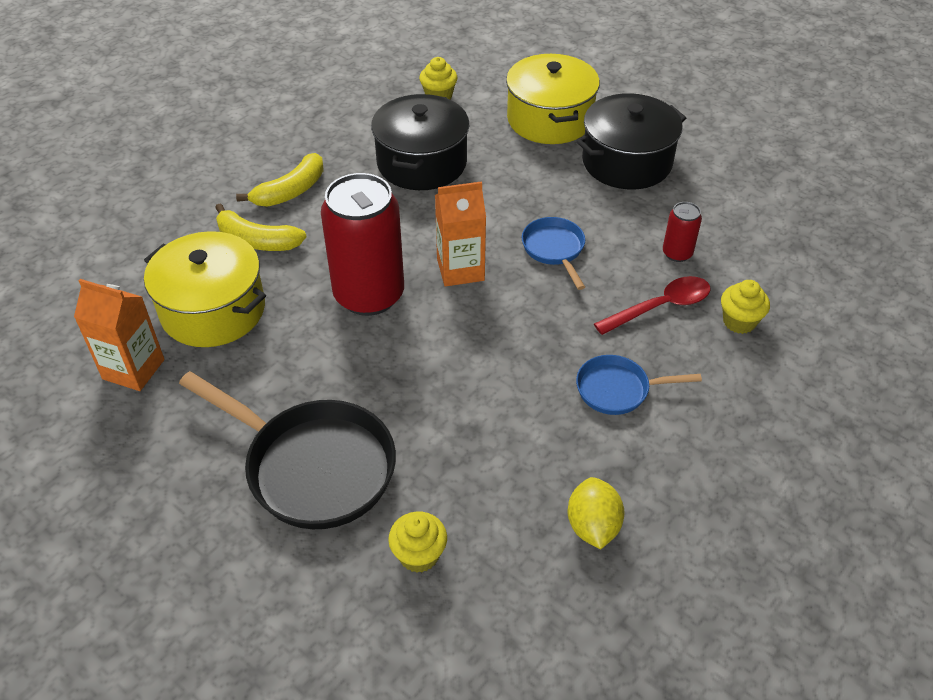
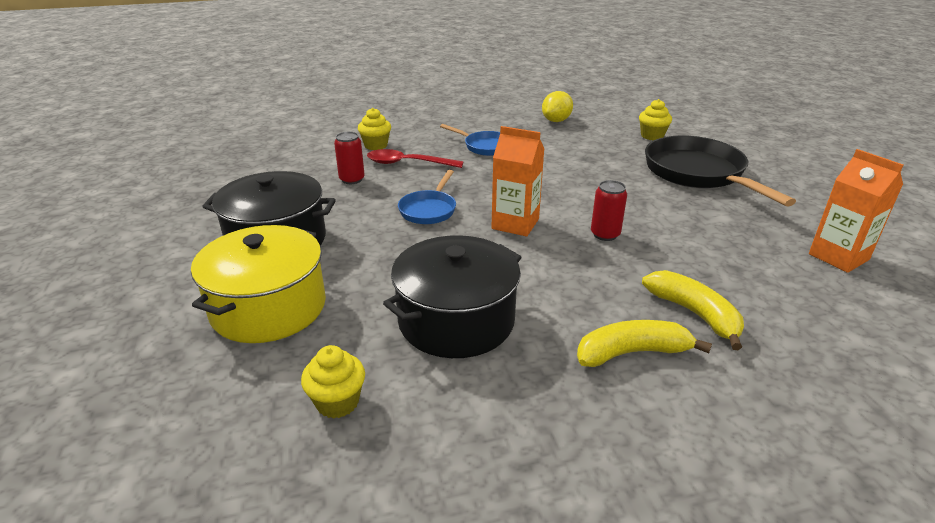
camera: 145 degrees left, 15 degrees down
yellow pot [144,231,266,347] -> none
red can [321,173,404,316] -> red can [591,180,627,241], size x0.45

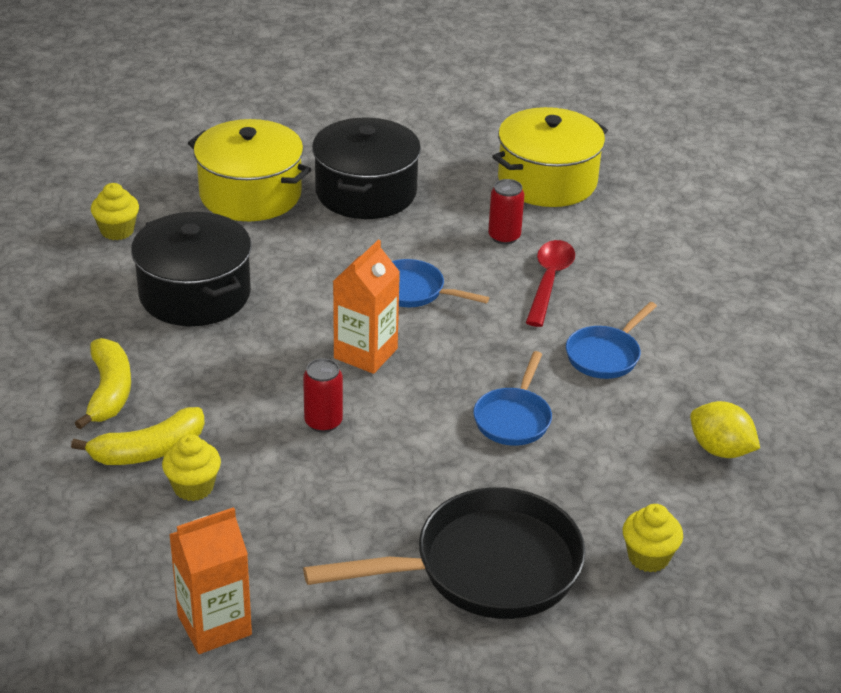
camera: 95 degrees right, 5 degrees up
yellow cupcake [358,108,391,150] -> yellow cupcake moved to [162,434,221,501]
none -> blue pan [473,351,552,446]
none -> yellow pot [492,107,608,207]

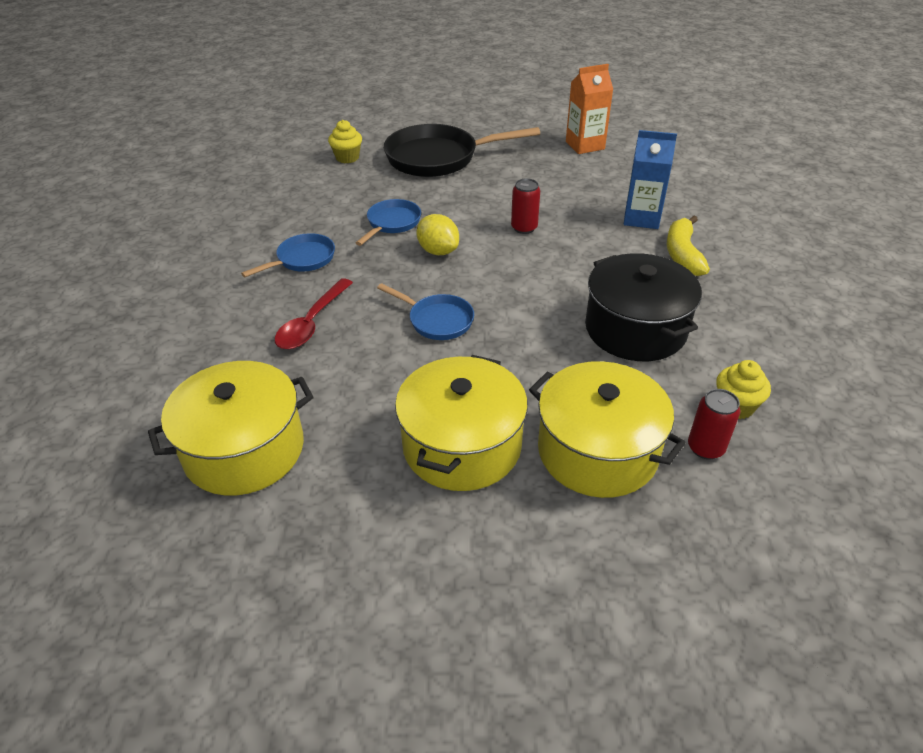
camera: 170 degrees left, 5 degrees up
yellow banana [71,407,205,465] -> blue carton [624,130,677,229]
yellow cupcake [162,434,221,501] -> none
black pot [312,117,421,219] -> yellow pot [395,355,528,491]
orange carton [333,240,400,374] -> none
red can [488,179,525,244] -> red can moved to [688,389,740,459]
yellow lemon [690,401,760,458] -> yellow lemon moved to [416,214,459,255]

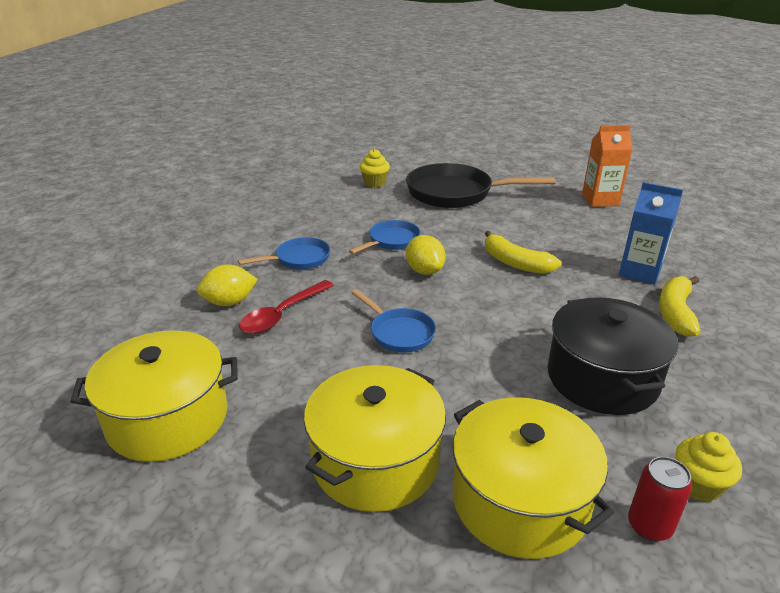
camera: 15 degrees right, 10 degrees down
red can [511,178,540,234] -> yellow banana [485,231,561,274]
none -> yellow lemon [197,264,258,306]

